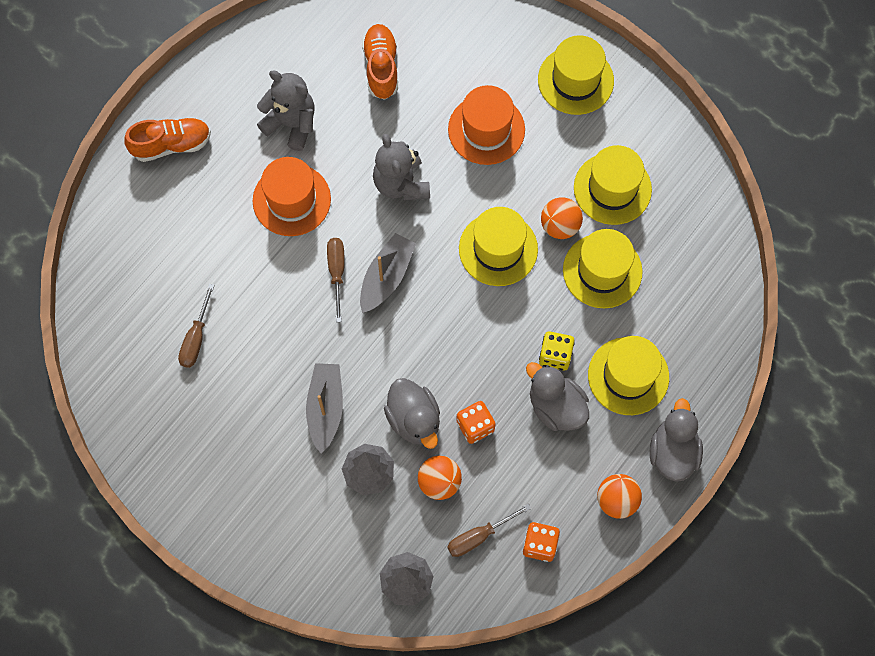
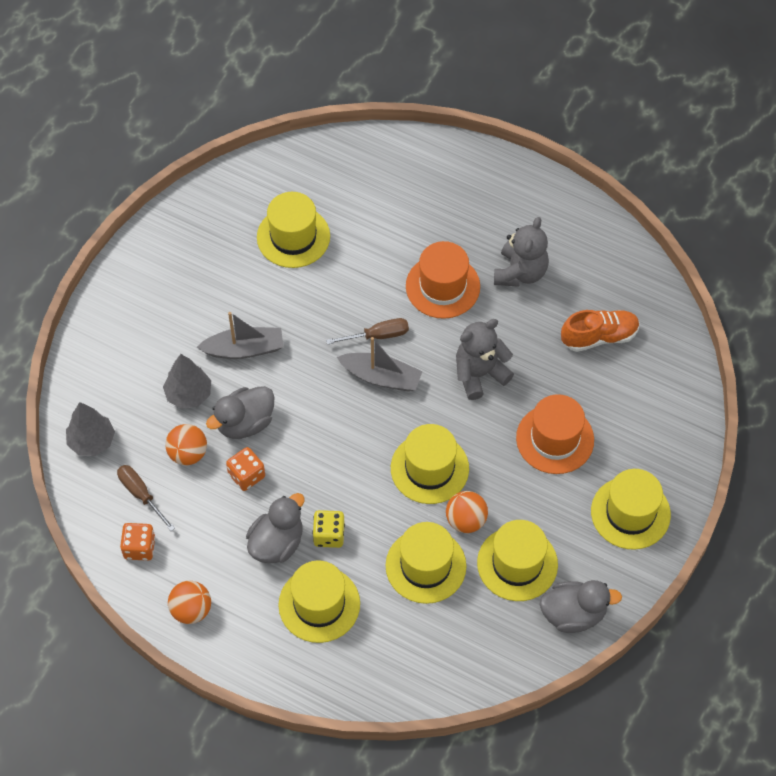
camera: 80 degrees right, 10 degrees down
orange shoe [124,117,211,162] -> none
brown screwdriver [178,284,215,368] -> yellow hat [257,192,330,268]
grey duck [650,398,703,481] -> grey duck moved to [539,580,622,633]

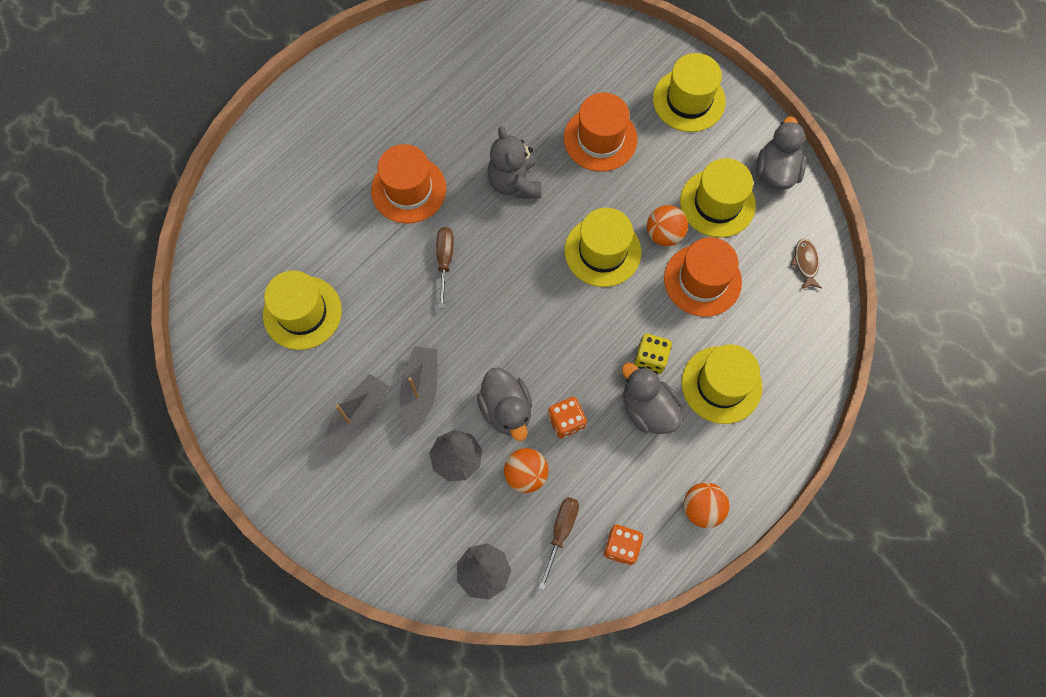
camera: 75 degrees left, 10 degrees up
brown screwdriver [117,465,175,531] -> brown screwdriver turned 135 degrees clockwise [539,497,579,590]
grey boat [337,337,423,392] -> grey boat moved to [324,374,390,456]
yellow hat [386,522,466,604] -> orange hat [664,237,742,317]
grey teddy bear [494,217,549,287] -> none
orange shoe [561,310,640,352] -> none
none -> brown fish [791,239,822,289]

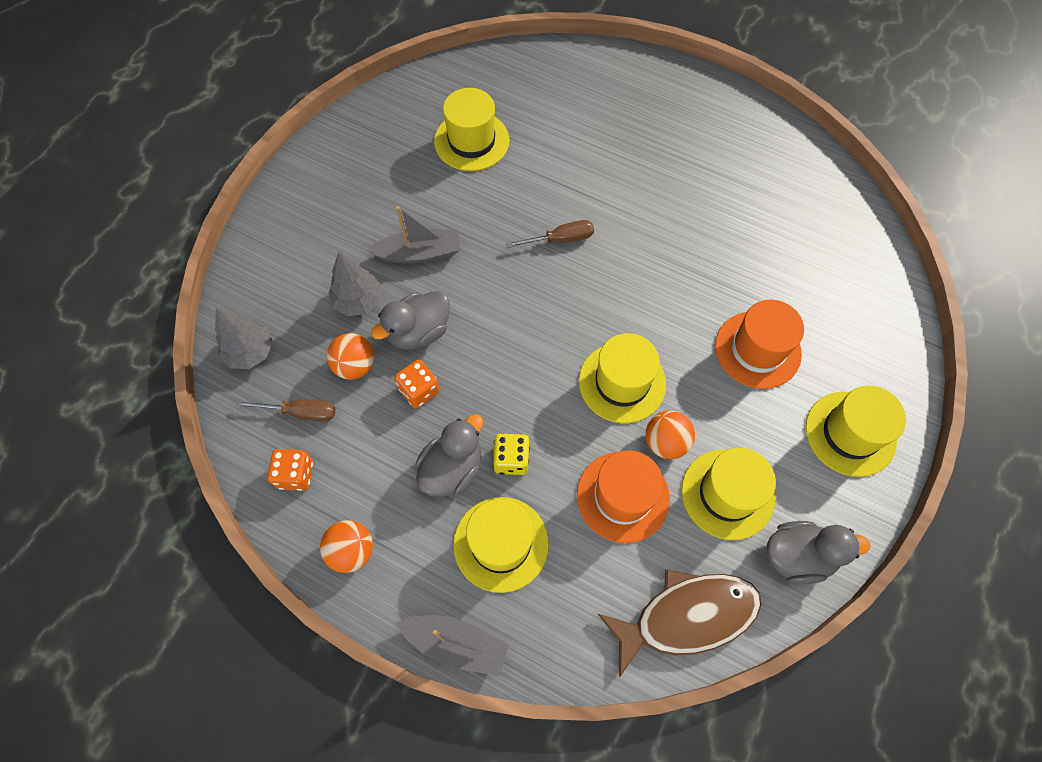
camera: 75 degrees right, 5 degrees down
grey boat [324,374,390,456] -> grey boat moved to [396,615,509,676]
orange hat [371,144,446,224] -> none
grey teddy bear [487,126,542,198] -> none
brown fish [791,239,822,289] -> brown fish [598,569,761,678], size x2.31

